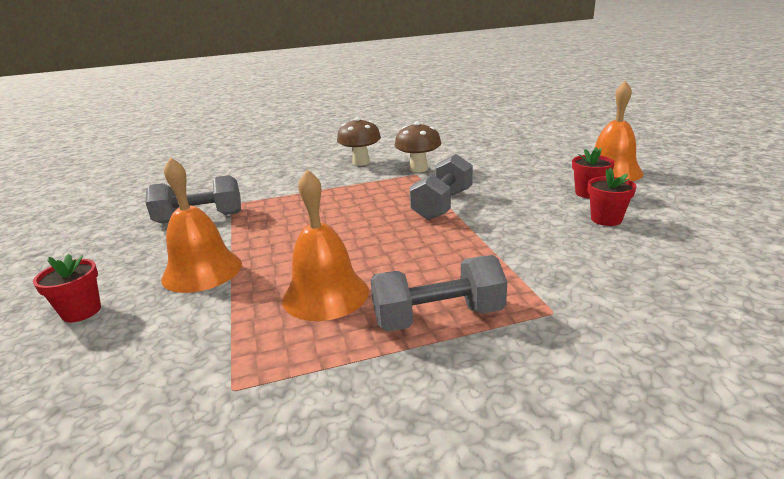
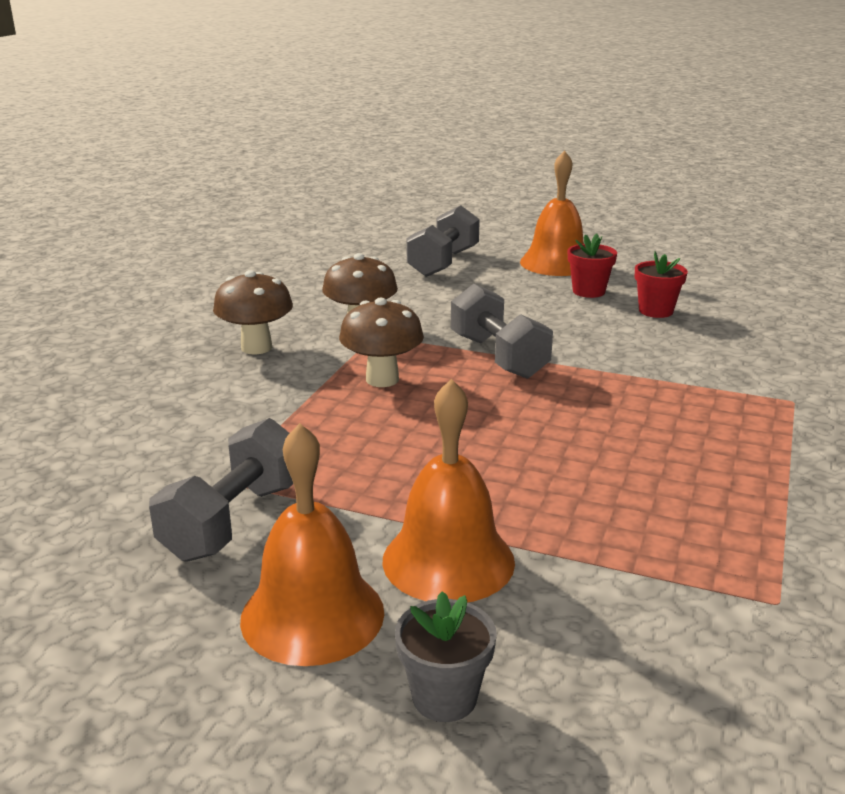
camera: 55 degrees left, 0 degrees up
red flower pot [33,254,101,322] -> grey flower pot [395,591,497,722]
orange bell [282,169,369,321] -> orange bell moved to [240,423,384,666]
grey dumbbell [370,255,507,332] -> grey dumbbell moved to [407,205,480,277]
none -> brown mushroom [339,298,424,387]

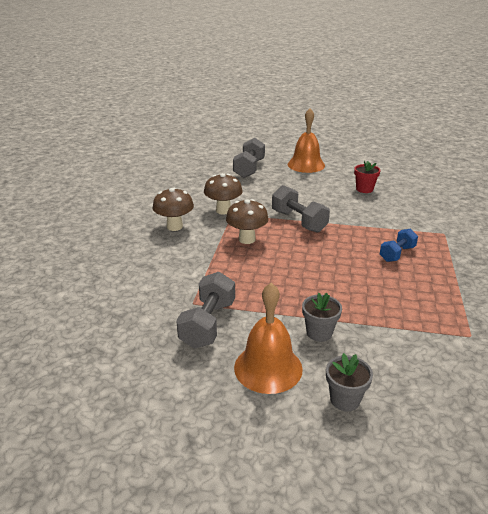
camera: 10 degrees left, 5 degrees up
orange bell [382,379,515,602] -> grey flower pot [302,293,342,342]
red flower pot [568,233,617,298] -> none
none -> blue dumbbell [380,228,418,262]

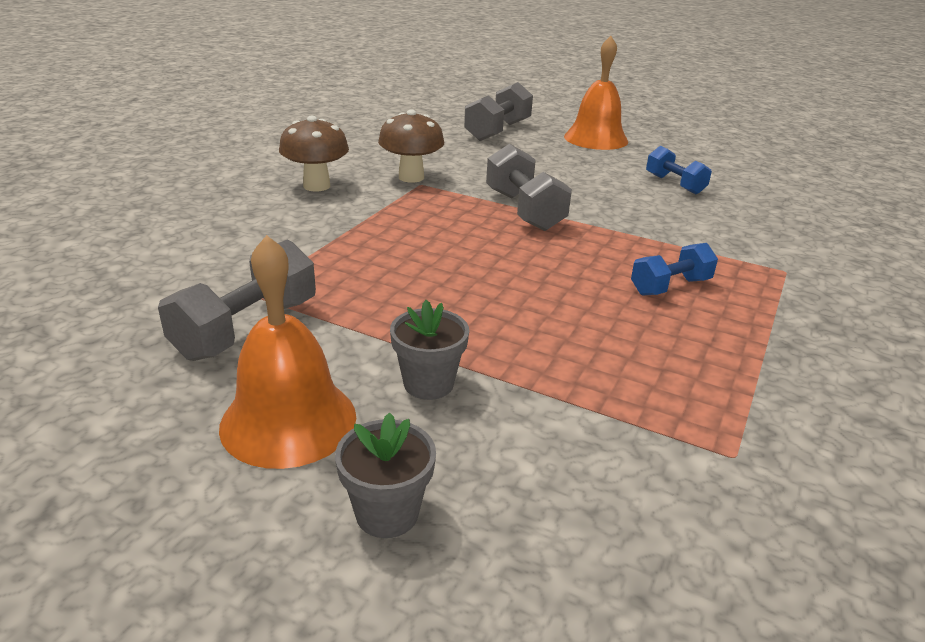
camera: 15 degrees right, 0 degrees up
brown mushroom [226,199,269,244] -> none
red flower pot [354,160,381,193] -> blue dumbbell [646,146,712,194]

